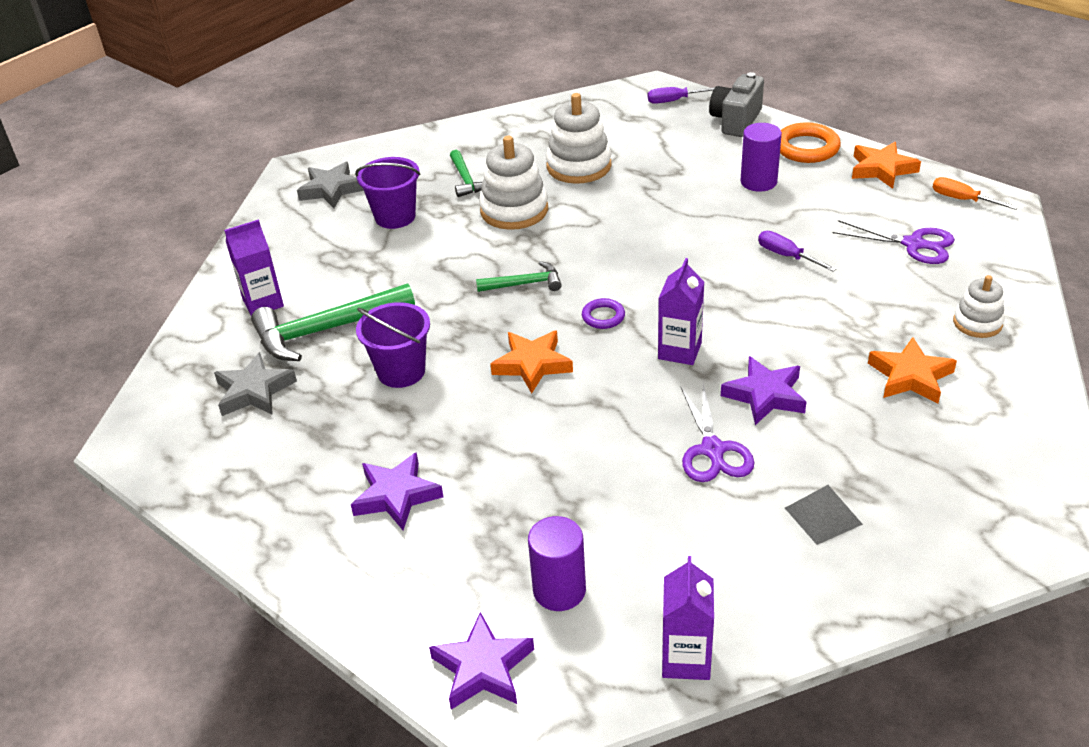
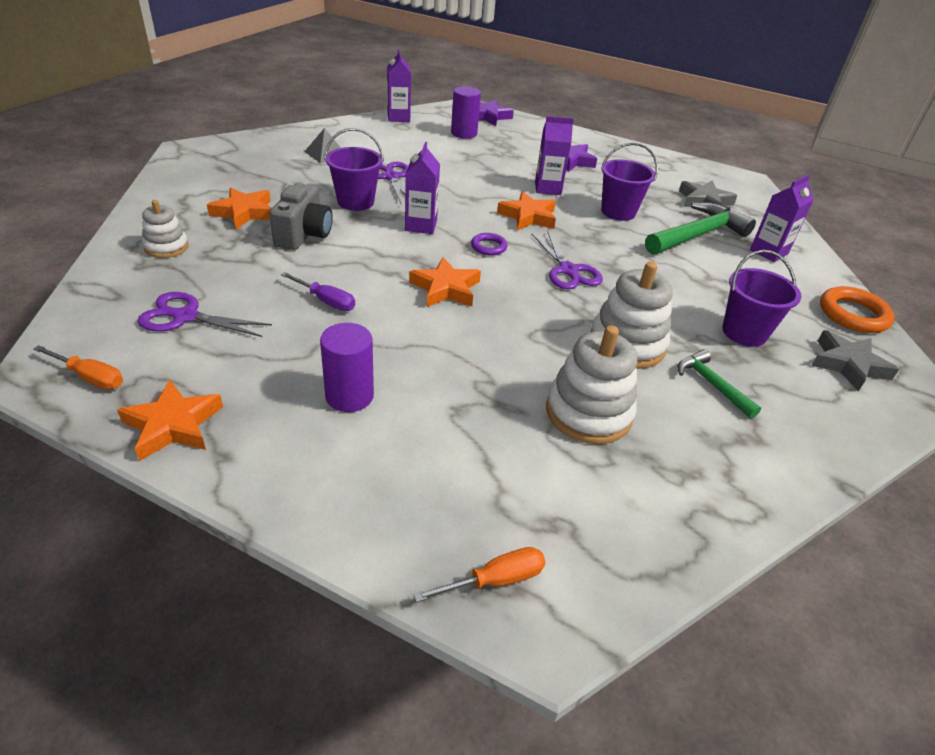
camera: 160 degrees right, 0 degrees up
green hammer [476,261,562,292] -> purple scissors [531,231,603,290]
purple screwdriver [648,87,715,104] -> orange screwdriver [413,547,545,603]
grey camera [709,72,764,137] -> grey camera moved to [269,183,333,250]
purple star [721,356,806,425] -> purple bucket [324,128,384,211]
orange ring [780,122,841,163] -> orange ring moved to [820,286,895,333]
none -> orange star [409,257,481,307]
none -> purple carton [535,116,574,195]

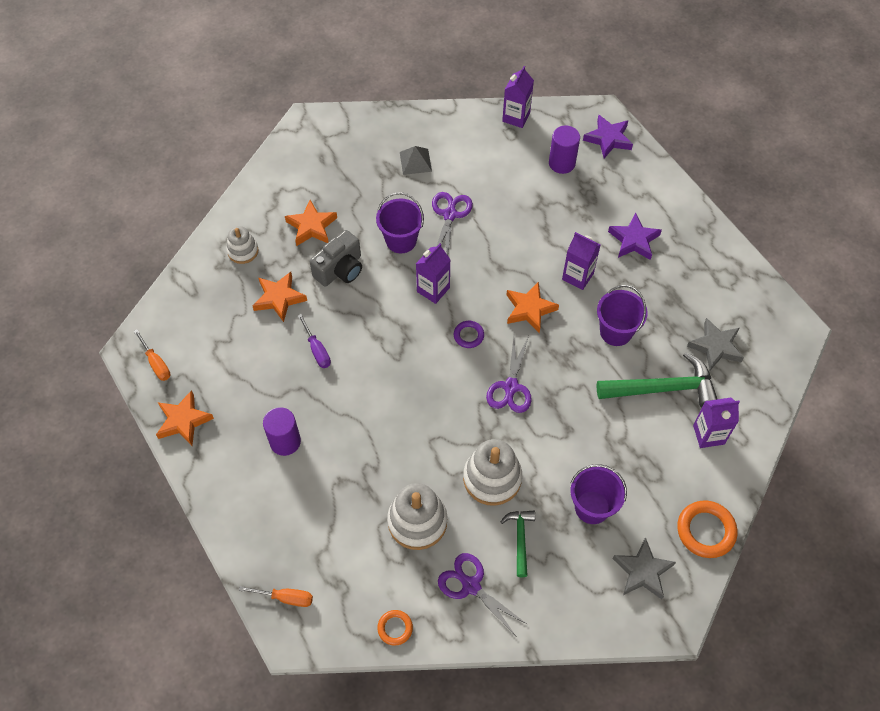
camera: 35 degrees right, 20 degrees up
purple scissors [138,292,272,337] -> purple scissors moved to [438,553,528,636]
orange star [409,257,481,307] -> orange star moved to [253,272,307,322]
none -> orange ring [377,610,413,646]

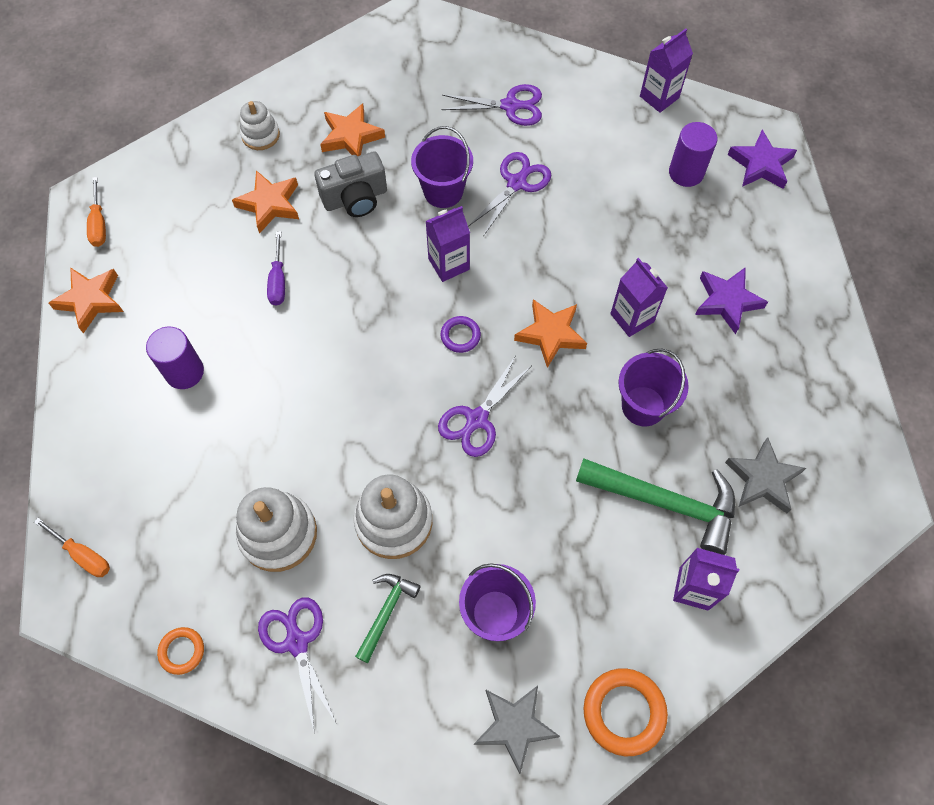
camera: 25 degrees right, 5 degrees up
grey pyramid [400,146,432,175] -> purple scissors [441,84,542,126]

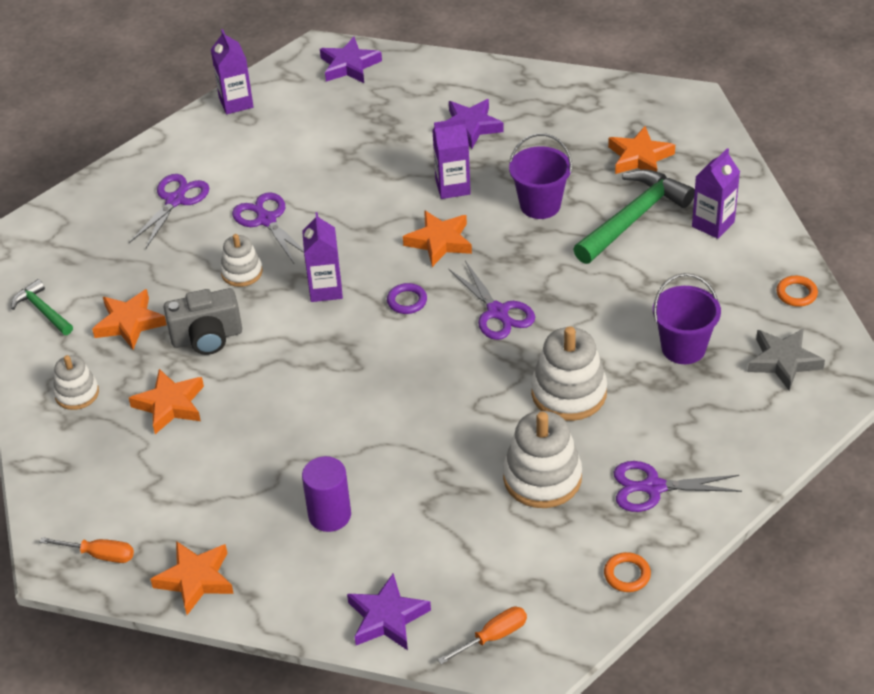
camera: 65 degrees left, 20 degrees down
purple screwdriver [267,231,285,306] -> none
grey camera [314,151,387,217] -> grey camera turned 75 degrees clockwise [163,288,242,355]
green hammer [355,574,421,663] -> green hammer moved to [11,279,73,335]
purple bucket [411,126,473,208] -> white stacking toy [220,234,263,287]
orange ring [584,668,668,756] -> orange ring [777,276,818,307], size x0.57
purple cylinder [669,122,717,187] -> none
grey star [725,438,806,513] -> orange star [608,126,675,174]
none -> purple star [347,573,431,650]

